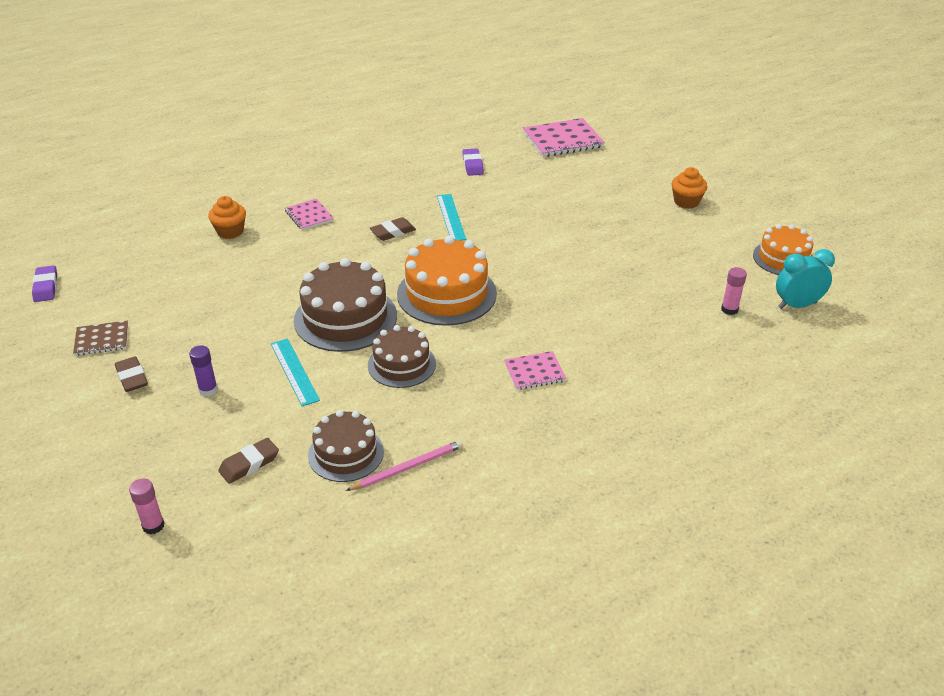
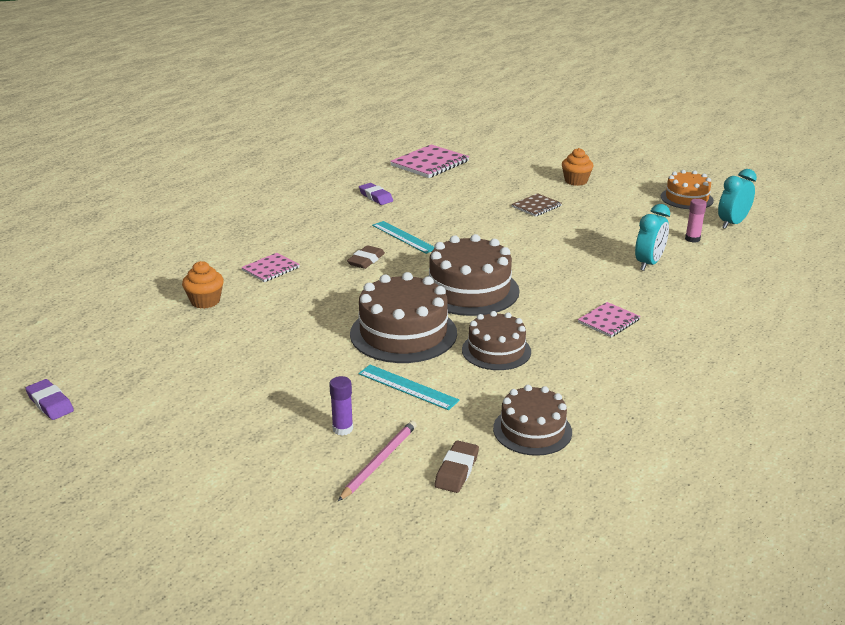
camera: 30 degrees left, 10 degrees down
brown notebook [73,321,128,356] -> brown notebook moved to [512,193,562,217]
brown eraser [115,356,148,392] -> none
pink glue stick [129,478,164,535] -> none
pink notebook [285,198,334,230] -> pink notebook turned 75 degrees counterclockwise [241,253,300,282]
pink pencil [346,440,463,491] -> pink pencil moved to [338,421,417,501]
orange cake [397,236,497,326] -> brown cake [429,234,519,316]
none -> turquoise clock [635,204,670,271]

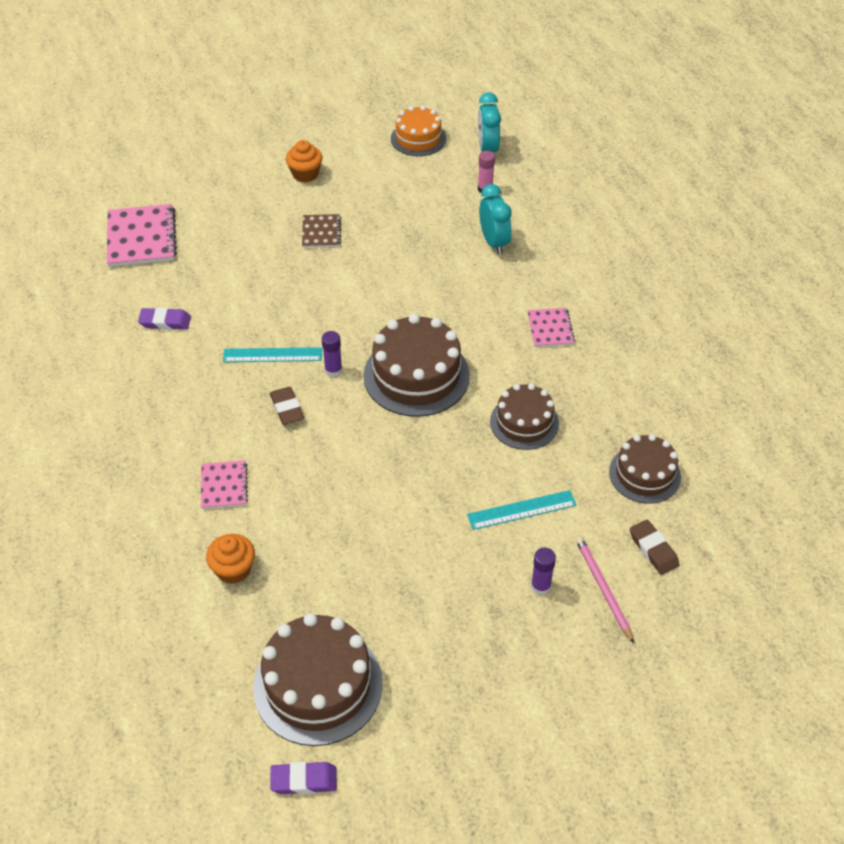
camera: 50 degrees left, 20 degrees up
brown cake [350,272,457,363] -> brown cake moved to [253,613,383,746]
none -> purple glue stick [322,331,342,377]

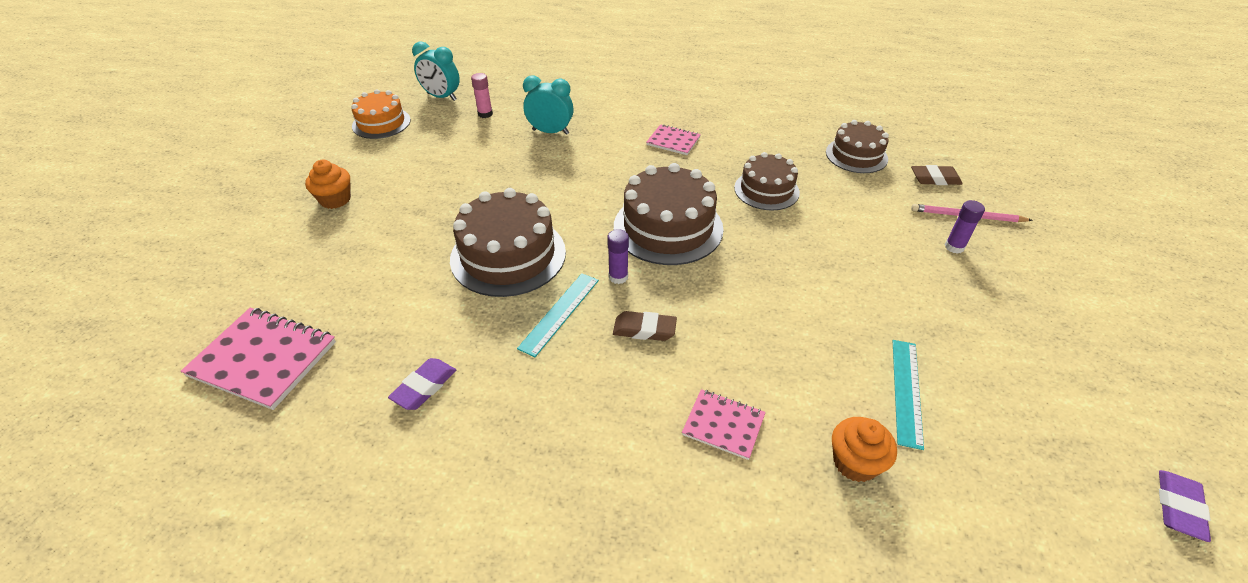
camera: 60 degrees left, 5 degrees down
brown cake [253,613,383,746] -> brown cake moved to [450,188,566,297]
brown notebook [302,214,341,248] -> none
turquoise ruler [467,490,577,530] -> turquoise ruler moved to [893,340,924,450]

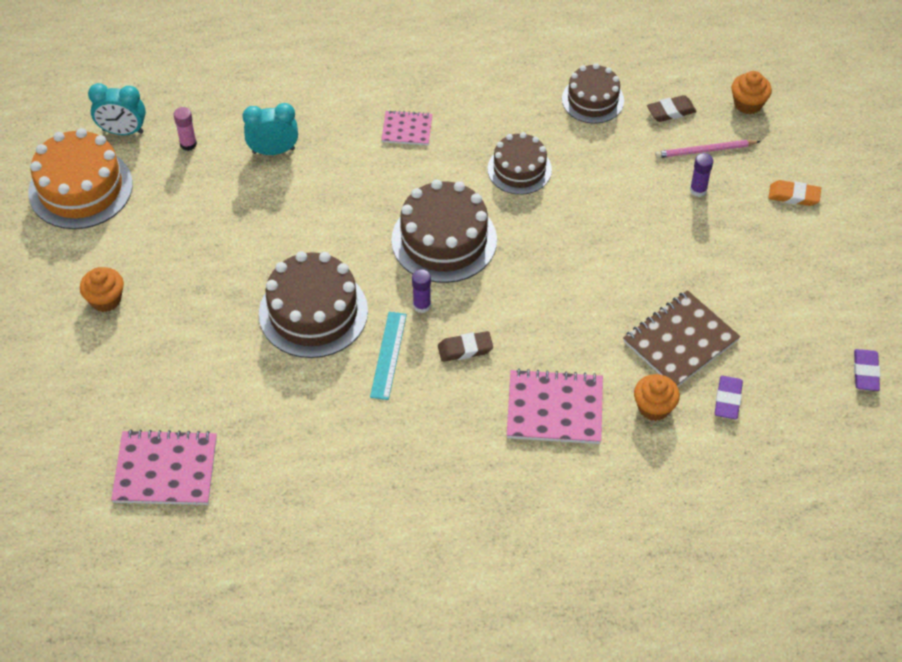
camera: 20 degrees left, 10 degrees up
orange cake [351,89,411,139] -> orange cake [28,128,133,229], size x1.59
purple eraser [388,358,456,410] -> purple eraser moved to [715,376,743,419]
pink notebook [682,389,766,460] -> pink notebook [507,369,603,444], size x1.74
turquoise ruler [893,340,924,450] -> brown notebook [623,290,740,387]
none -> orange cupcake [732,71,772,114]
none -> orange eraser [768,180,821,206]

